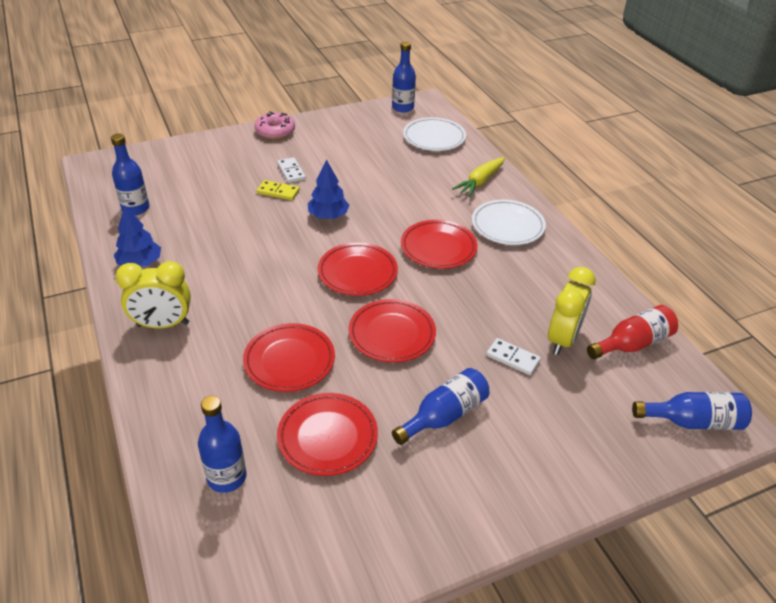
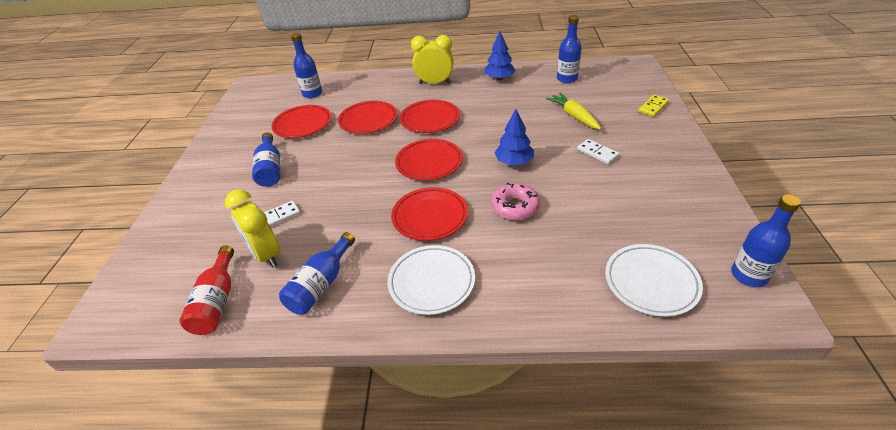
camera: 120 degrees right, 0 degrees up
yellow clock [115,261,191,329] -> yellow clock turned 75 degrees clockwise [411,35,454,84]
pink donut [255,111,295,139] -> pink donut moved to [491,183,540,220]
yellow domino [257,180,300,200] -> yellow domino moved to [638,95,669,117]
white domino [277,157,306,183] -> white domino turned 45 degrees clockwise [577,139,619,164]
red plate [349,299,436,363] -> red plate moved to [400,100,460,133]
yellow carrot [452,157,505,197] -> yellow carrot moved to [546,93,601,129]
blue bottle [632,392,752,430] -> blue bottle moved to [279,232,355,315]

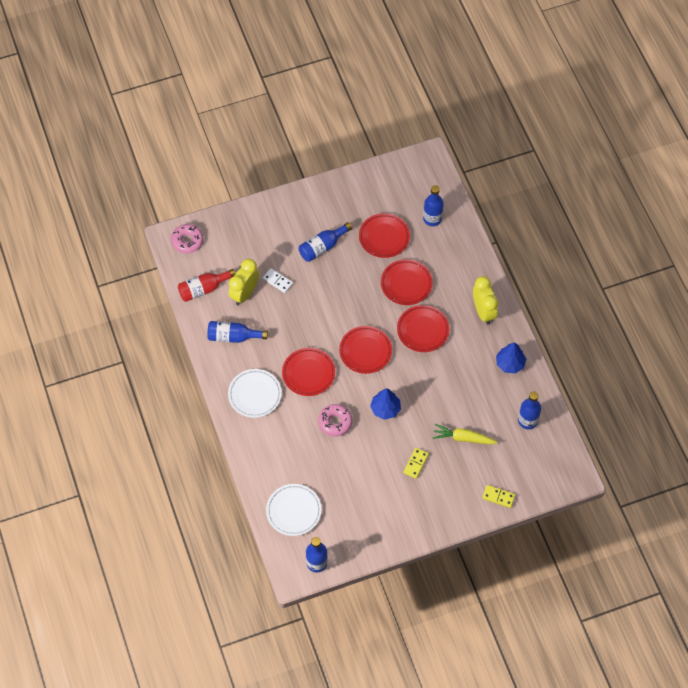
camera: 65 degrees right, 20 degrees up
yellow carrot [546,93,601,129] -> yellow carrot turned 120 degrees counterclockwise [433,424,498,444]
white domino [577,139,619,164] -> yellow domino [403,448,429,479]
none -> pink donut [171,224,203,254]

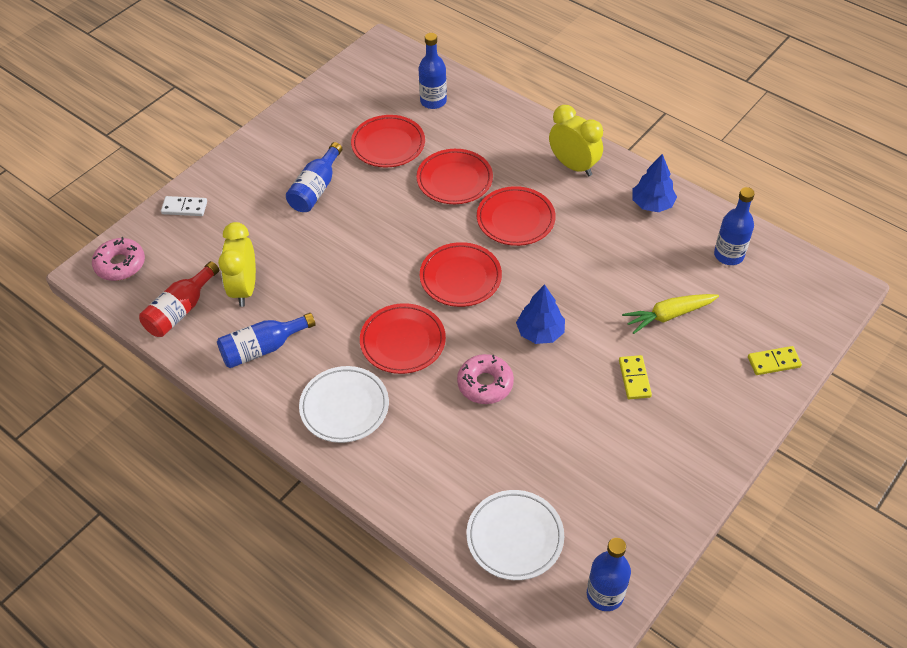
camera: 30 degrees left, 10 degrees down
white domino [263,268,293,293] -> white domino moved to [161,196,207,216]

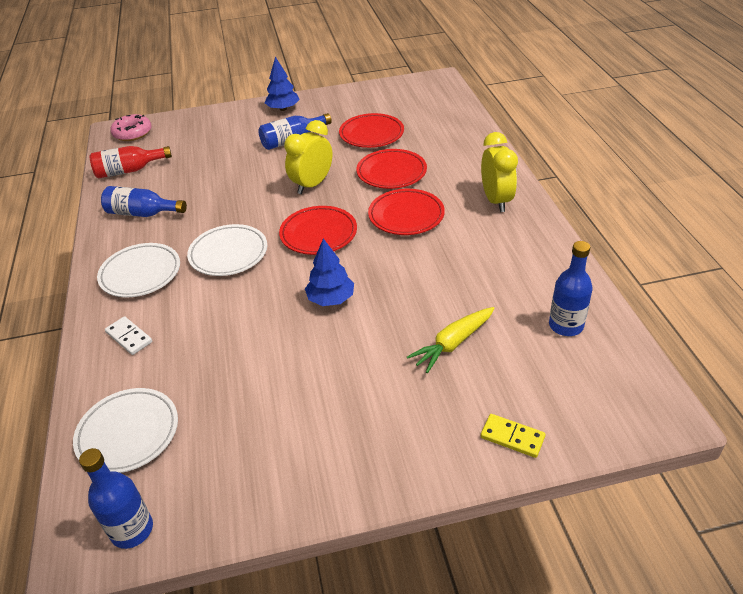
camera: 40 degrees right, 10 degrees down
white domino [161,196,207,216] -> white domino moved to [105,316,152,355]
yellow clock [218,222,256,307] -> yellow clock moved to [284,120,332,194]
red plate [360,303,446,374] -> white plate [187,224,267,276]
blue bottle [418,33,447,109] -> none
pink donut [457,354,514,404] -> none
yellow domino [619,355,652,399] -> none
yellow carrot [622,294,719,334] -> yellow carrot turned 60 degrees counterclockwise [407,307,495,373]
blue tree [632,154,677,212] -> blue tree moved to [265,57,300,111]

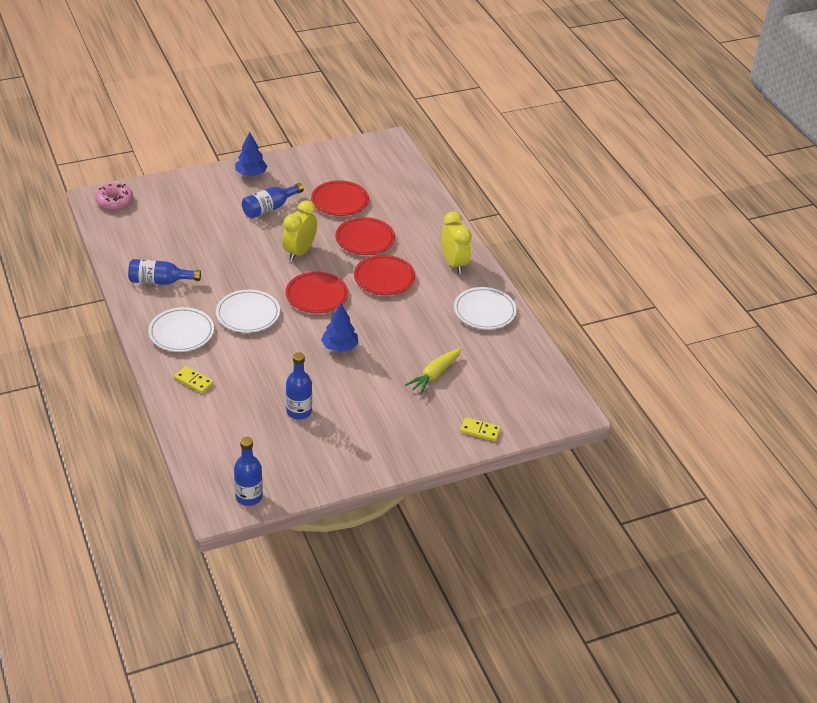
camera: 15 degrees left, 0 degrees up
white plate [73,388,178,473] -> white plate moved to [454,287,517,329]
red bottle [89,146,172,179] -> none
white domino [105,316,152,355] -> yellow domino [174,366,214,394]
blue bottle [549,241,593,336] -> blue bottle moved to [286,352,312,419]

